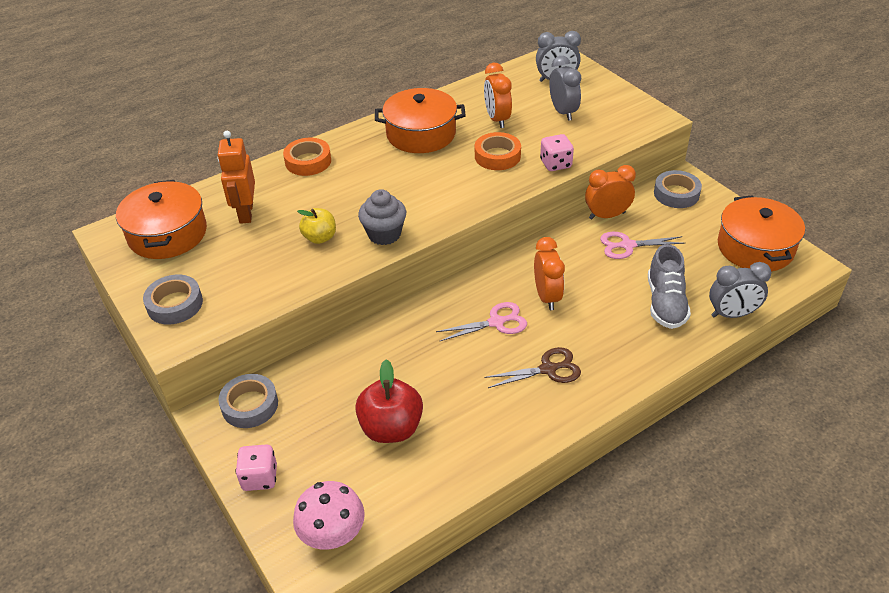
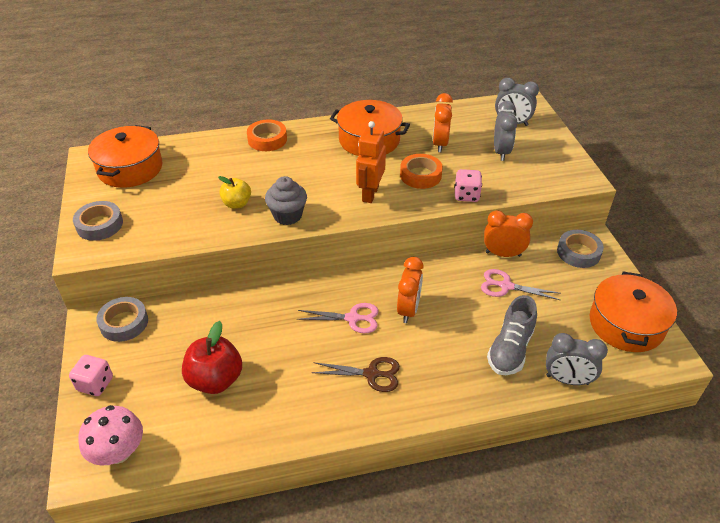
camera: 20 degrees right, 0 degrees up
orange robot [218,131,255,224] -> orange robot moved to [356,121,386,203]

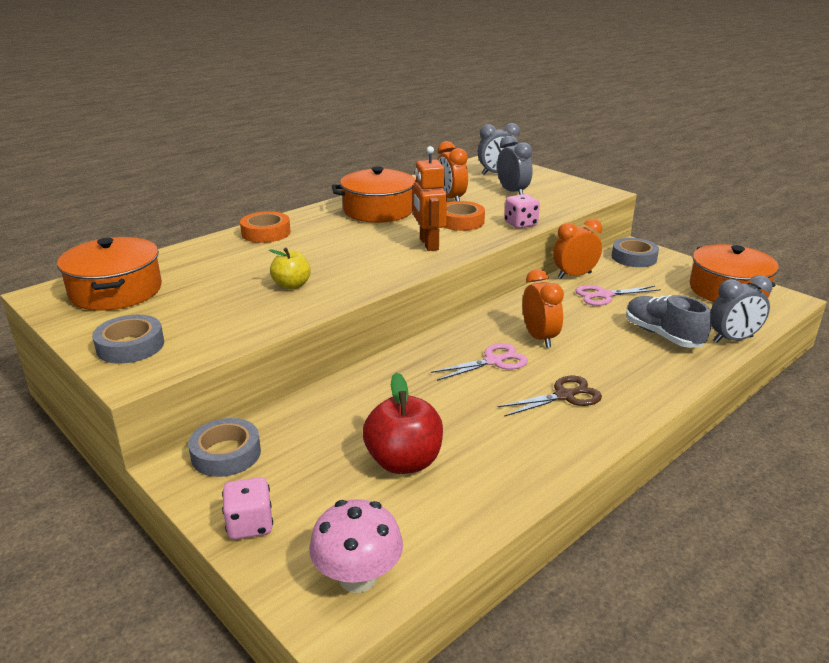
camera: 30 degrees left, 15 degrees down
grey cupcake [265,176,307,225] -> none
grey shoe [487,295,537,375] -> grey shoe turned 150 degrees clockwise [626,295,712,348]

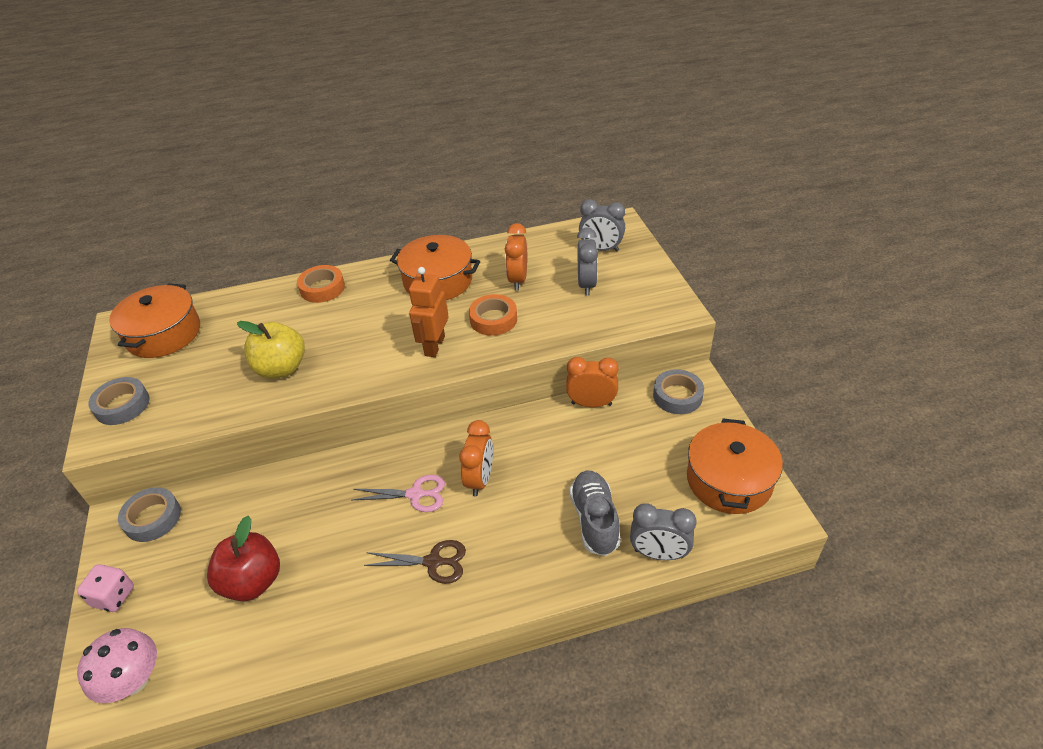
camera: 30 degrees right, 15 degrees up
yellow apple [269,248,311,289] -> yellow apple [237,321,305,379], size x1.61
pink dice [504,194,540,228] -> none
pink scissors [576,285,661,306] -> none

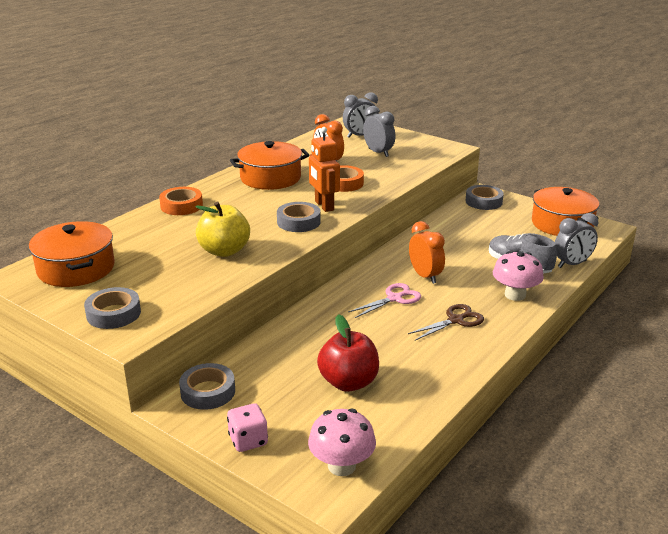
camera: 40 degrees left, 15 degrees down
orange clock [566,357,619,408] -> none
none -> grey tape [277,202,321,232]
none -> pink mushroom [493,251,544,301]

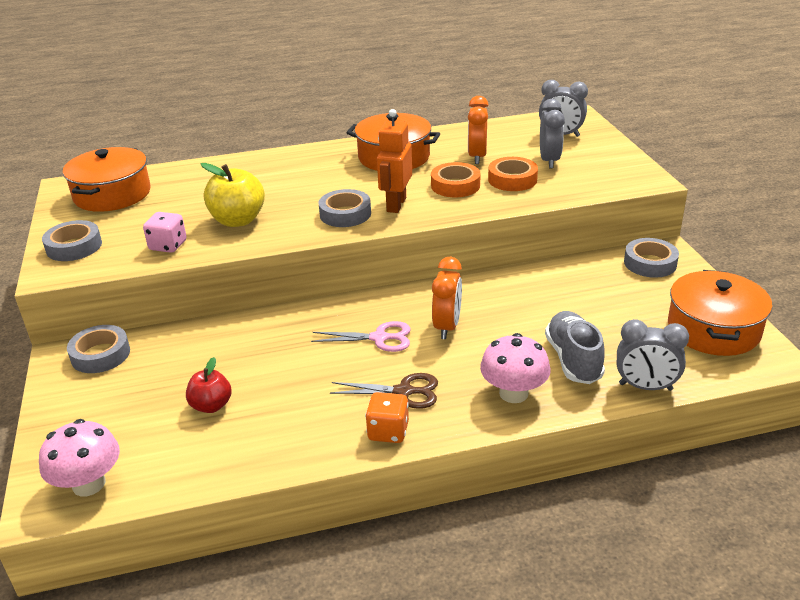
camera: 40 degrees right, 5 degrees up
orange tape [159,187,203,215] -> orange tape moved to [488,157,538,191]
pink dice [227,403,268,452] -> pink dice moved to [143,212,186,253]
red apple [317,314,379,392] -> red apple [186,357,232,413], size x0.62
none -> orange dice [365,392,409,443]

